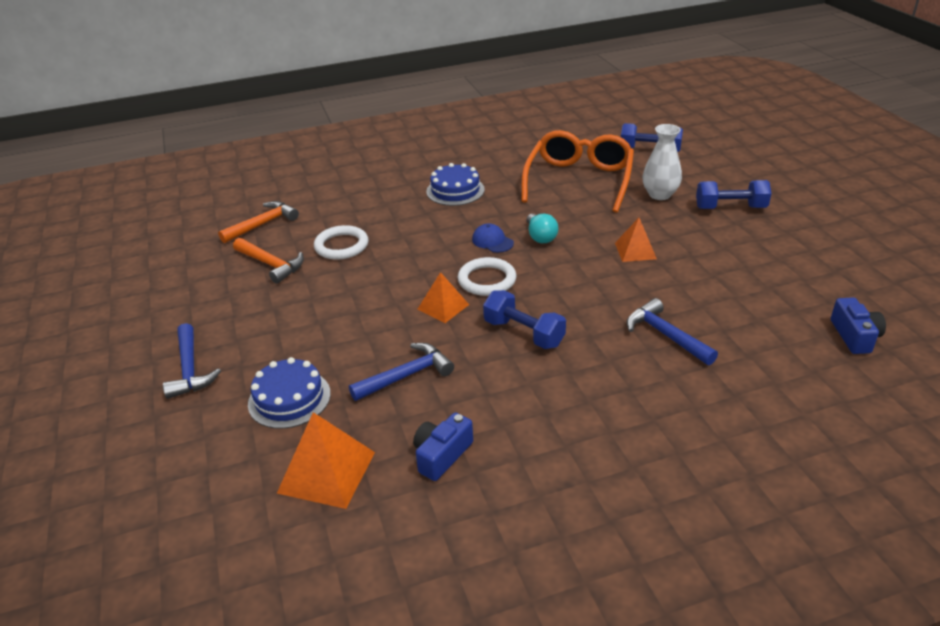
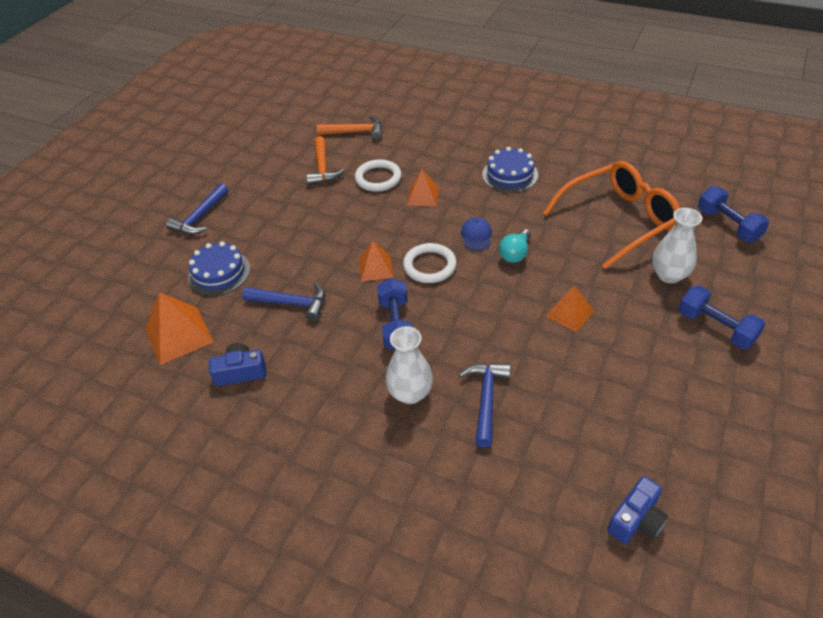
camera: 45 degrees right, 10 degrees up
none -> white vase [385,326,433,404]
none -> orange pyramid [407,170,439,206]

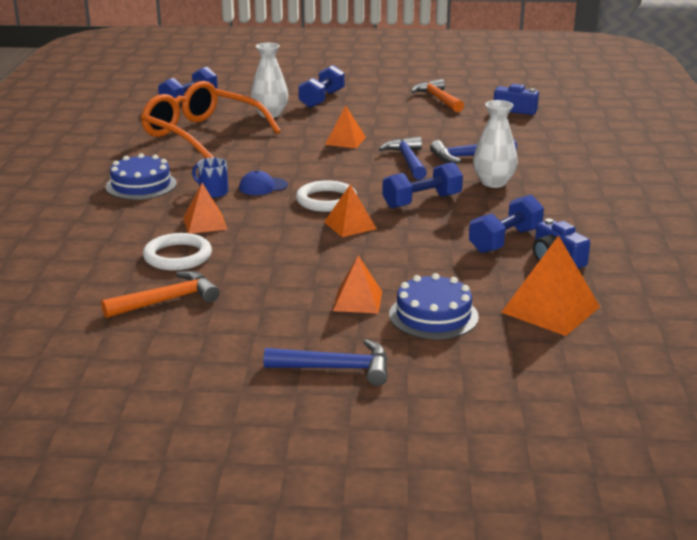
camera: 115 degrees left, 20 degrees down
blue hammer [242,282,325,321] -> blue hammer moved to [379,136,427,180]
orange hammer [317,115,382,140] -> orange hammer moved to [411,79,464,112]
turquoise light bulb [499,229,531,263] -> none
none -> blue mug [192,158,228,198]
none -> orange pyramid [333,255,382,314]
none -> blue dumbbell [469,195,544,253]

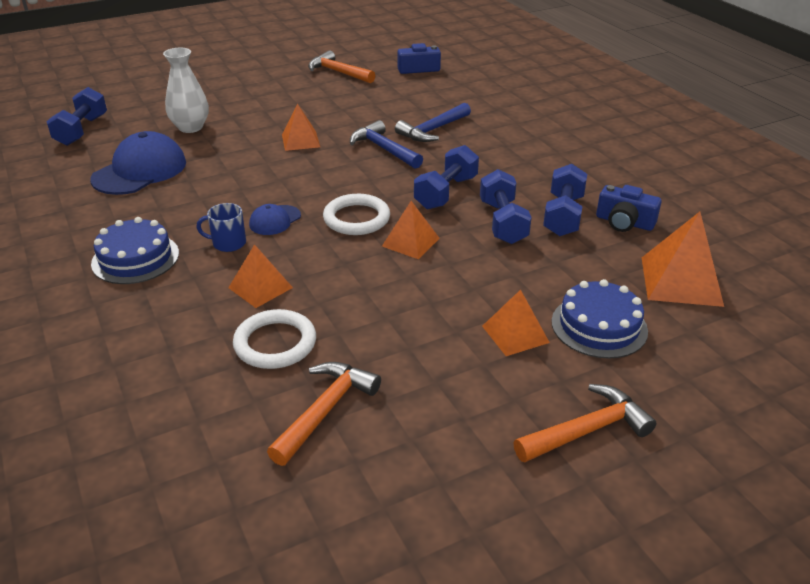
camera: 30 degrees left, 10 degrees up
orange glasses [141,81,281,158] -> blue cap [90,131,186,195]
blue hammer [264,339,388,386] -> orange hammer [513,384,657,463]
blue dumbbell [298,65,345,108] -> blue dumbbell moved to [480,169,532,244]
white vase [473,100,518,188] -> none

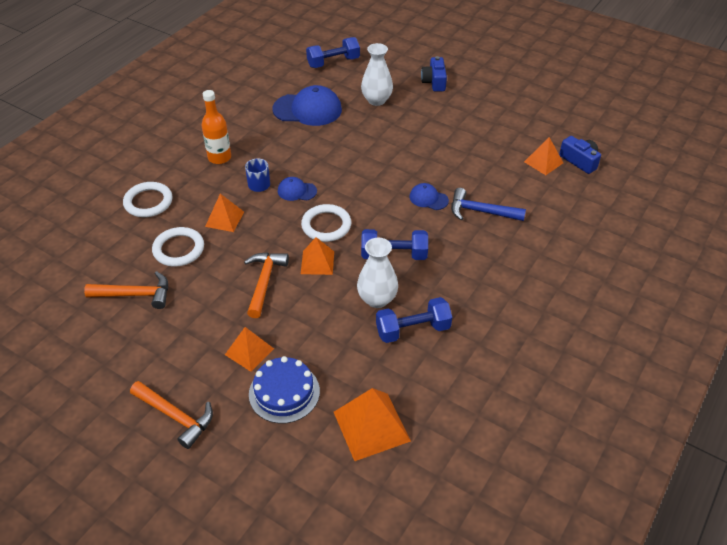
camera: 60 degrees right, 10 degrees up
blue cake [91,217,179,284] -> orange bottle [202,90,231,164]
orange pyramid [282,104,320,151] -> orange pyramid moved to [524,137,563,175]
orange hammer [308,50,375,83] -> orange hammer moved to [244,252,289,318]
blue hammer [350,120,423,169] -> blue cap [409,183,449,210]
blue dumbbell [480,169,532,244] -> white vase [357,238,398,308]
blue camera [596,185,662,232] -> blue camera moved to [421,56,447,92]
none -> white ring [123,182,172,217]

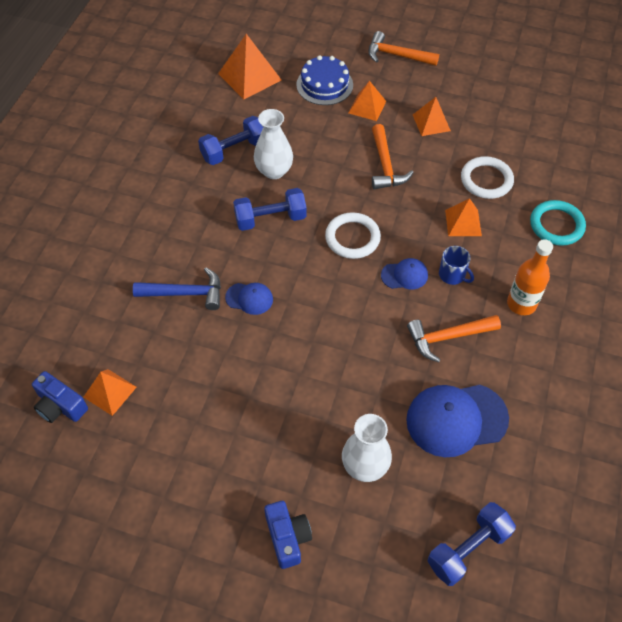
camera: 165 degrees right, 10 degrees up
orange hammer [84,271,168,309] -> orange hammer moved to [407,315,501,362]
white ring [123,182,172,217] -> turquoise ring [530,200,586,246]
orange pyramid [301,237,334,275] -> orange pyramid moved to [413,97,451,136]

